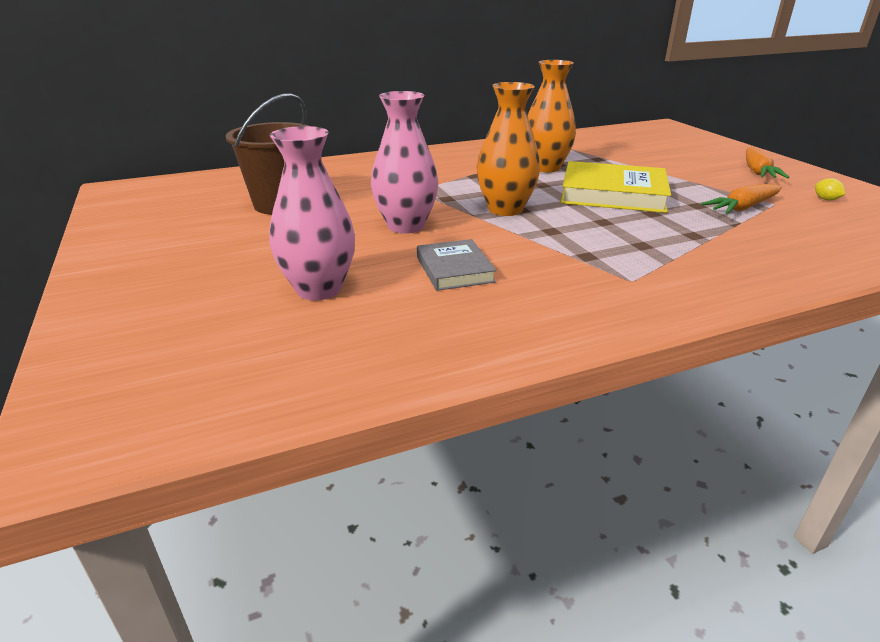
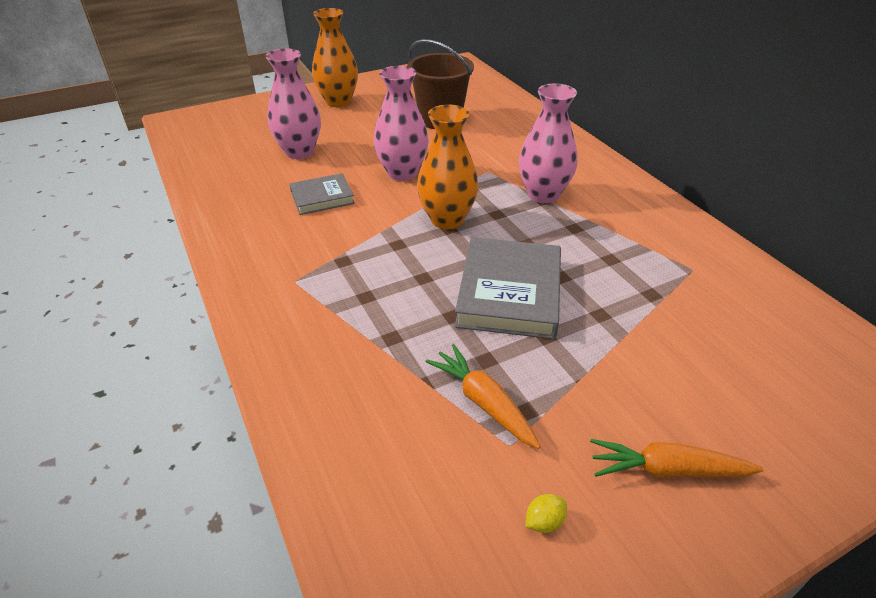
camera: 85 degrees right, 10 degrees up
orange vase [528,60,576,173] -> orange vase moved to [312,8,358,107]
yellow book [561,161,671,213] -> grey book [455,237,561,339]
none -> pink vase [519,83,578,203]

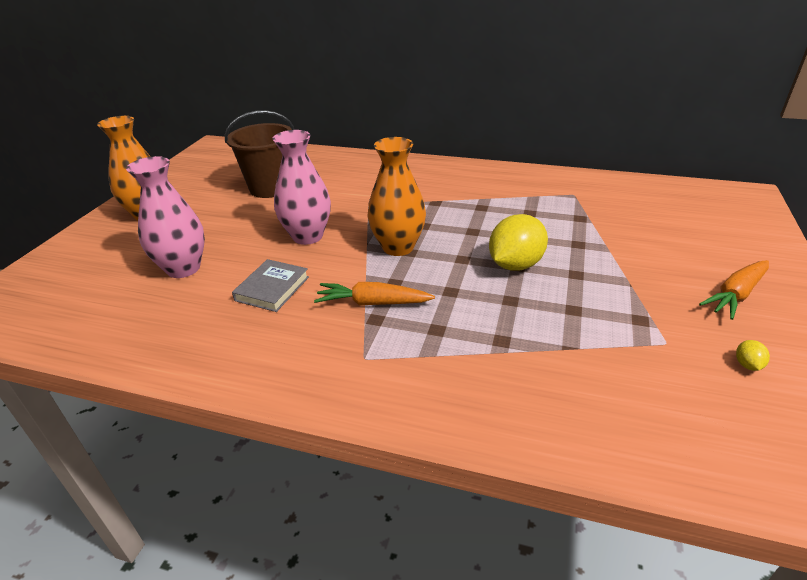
camera: 45 degrees left, 5 degrees down
orange carrot [426,344,541,449] -> orange carrot moved to [314,282,435,306]
grey book [455,237,561,339] -> yellow lemon [489,214,548,271]
pink vase [519,83,578,203] -> none

